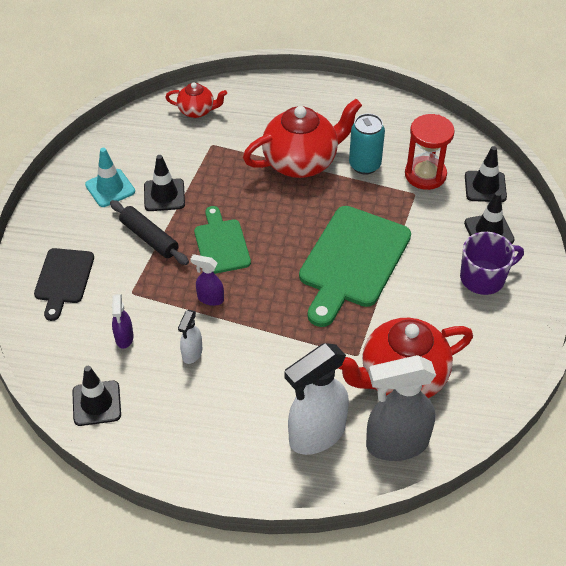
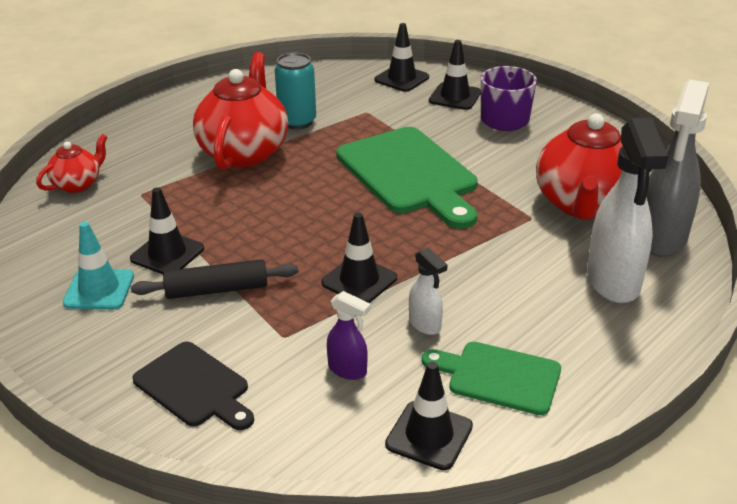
camera: 55 degrees left, 15 degrees down
purple spray bottle [190,254,224,306] -> black traffic cone [321,213,397,303]
green cutting board [194,206,251,274] -> green cutting board moved to [422,342,561,415]
red hourglass [405,114,455,190] -> none

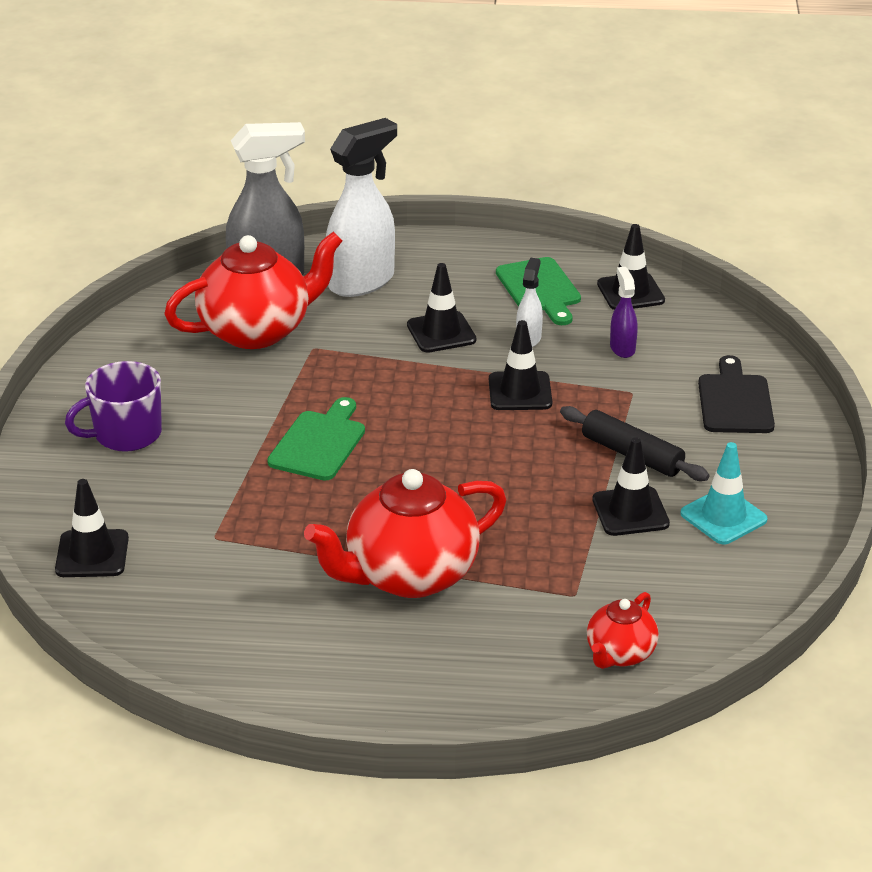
camera: 130 degrees left, 0 degrees up
red teapot [36,134,108,193] -> red teapot turned 60 degrees counterclockwise [587,592,659,669]
turquoise can [275,53,316,129] -> none
green cutting board [336,127,478,229] -> green cutting board [267,397,365,481], size x0.58
black traffic cone [429,40,481,110] -> black traffic cone moved to [407,263,476,353]

